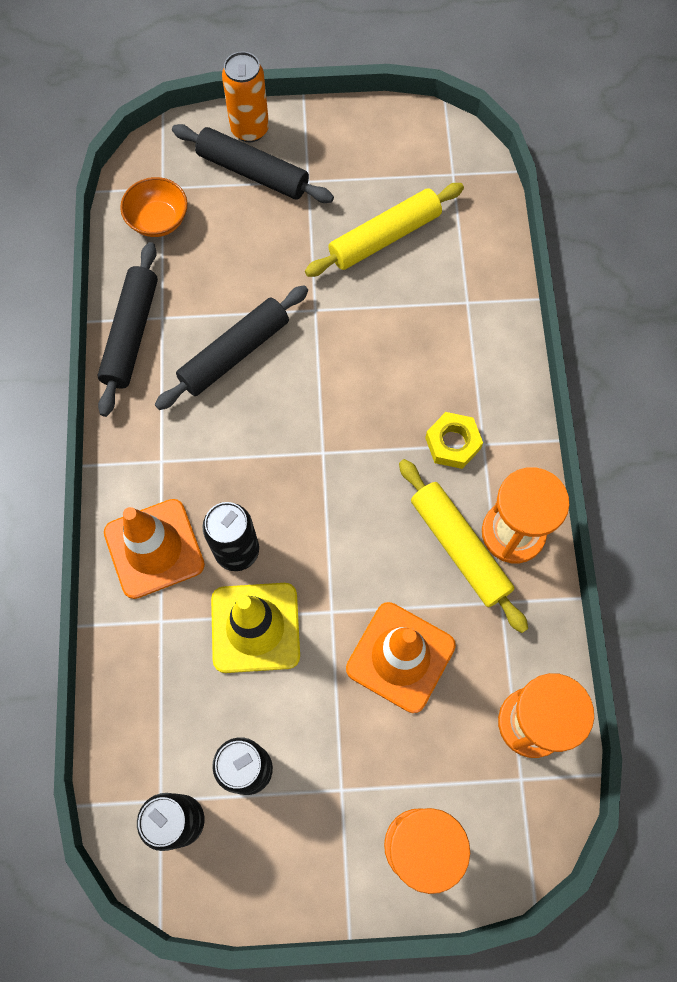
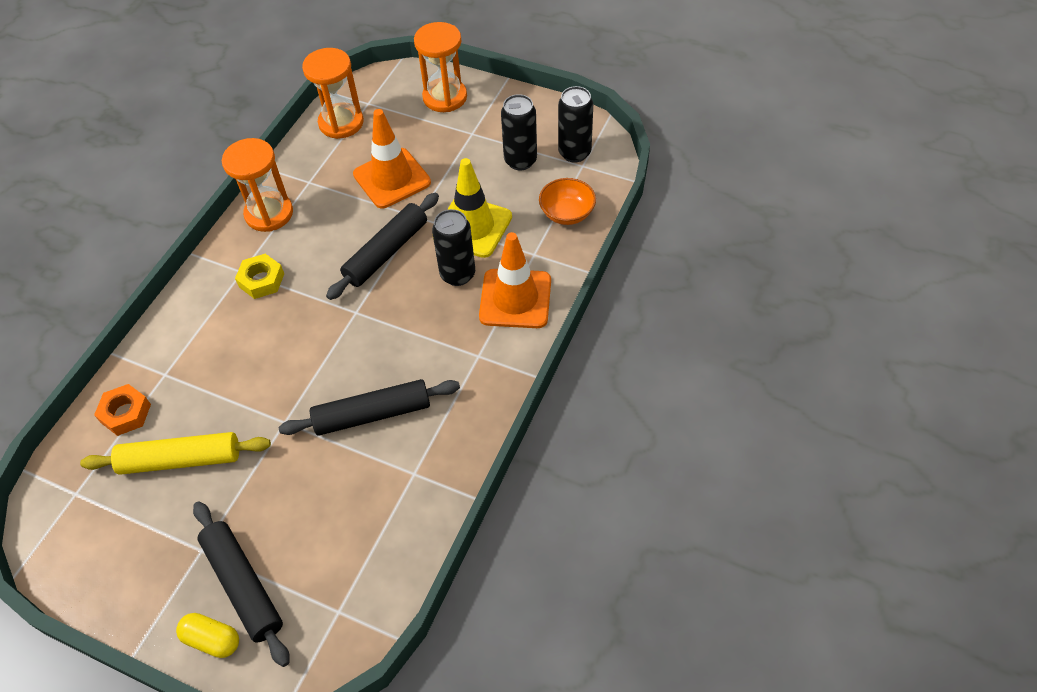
camera: 150 degrees left, 15 degrees down
black rolling pin [97,242,158,417] -> black rolling pin moved to [326,193,439,300]
orange bowl [120,177,188,237] -> orange bowl moved to [539,178,596,225]
orange can [222,51,269,142] -> yellow capsule [176,613,239,658]
yellow rolling pin [399,459,528,633] -> none
none -> orange nut [94,384,151,436]

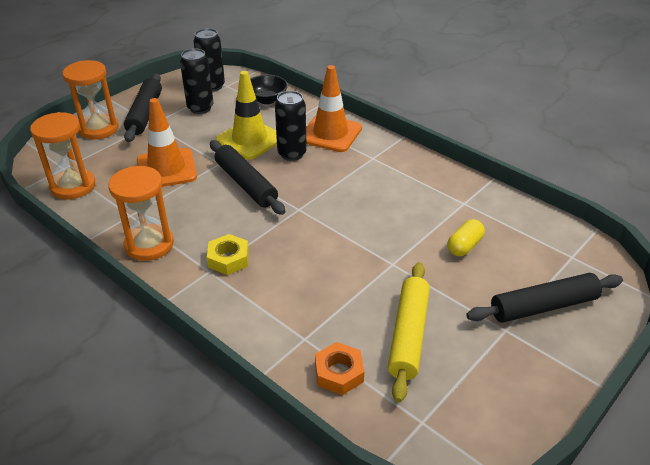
camera: 75 degrees left, 15 degrees down
yellow capsule [176,613,239,658] -> yellow capsule moved to [447,219,485,256]
black rolling pin [279,379,460,436] -> black rolling pin moved to [124,73,162,142]
orange bowl [539,178,596,225] -> black bowl [250,74,288,104]

